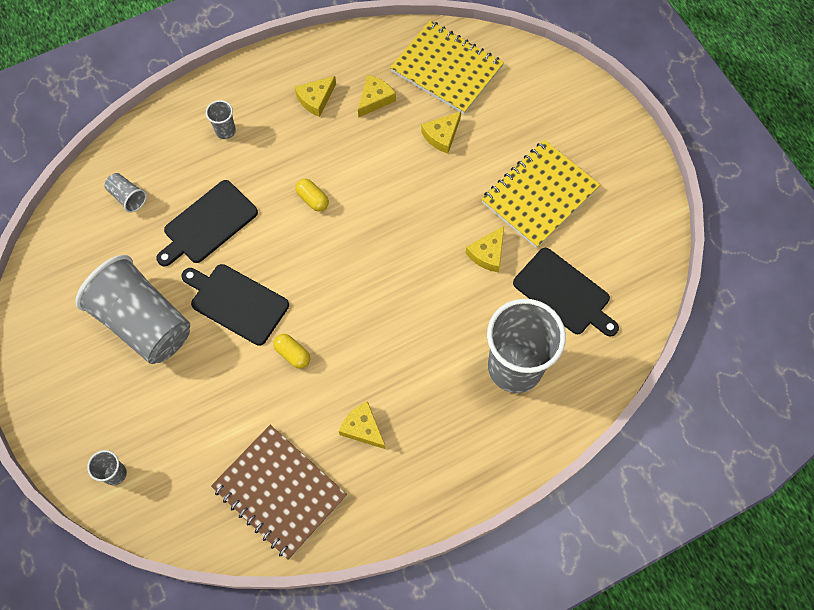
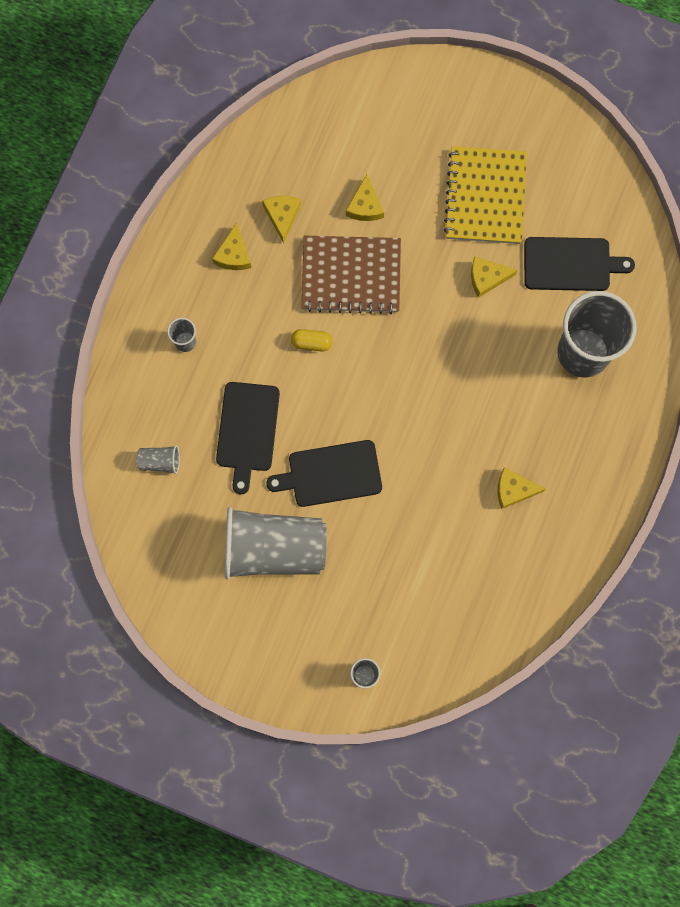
camera: 40 degrees left, 10 degrees up
brown notebook [211,425,347,560] -> brown notebook moved to [301,236,401,314]
yellow capsule [273,334,310,369] -> none
yellow notebook [390,21,504,114] -> none
yellow cheese [466,226,504,272] -> yellow cheese turned 90 degrees clockwise [471,256,518,298]

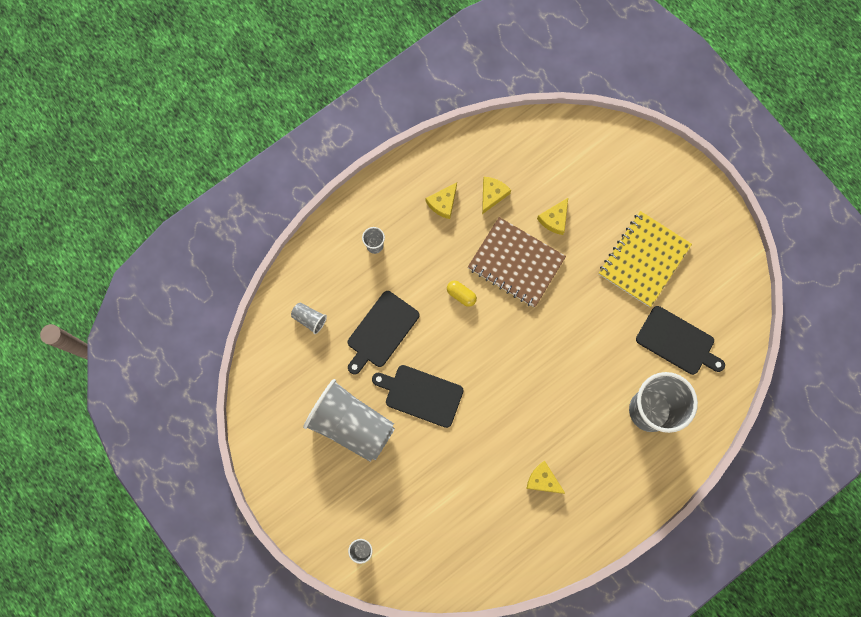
camera: 30 degrees right, 0 degrees up
yellow cheese [471,256,518,298] -> none

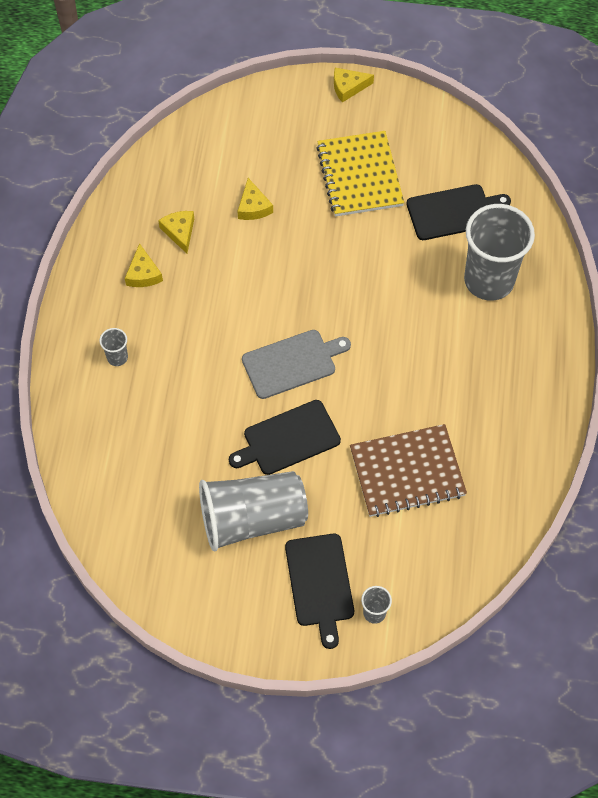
camera: 45 degrees left, 15 degrees down
grey cup [291,302,327,334] -> none
black cutting board [348,291,419,375] -> black cutting board moved to [285,534,354,649]
yellow capsule [447,281,477,307] -> none
brown notebook [468,217,566,308] -> brown notebook moved to [350,424,467,517]
yellow cheese [526,461,565,494] -> yellow cheese moved to [334,68,374,103]
none -> grey cutting board [242,330,351,399]

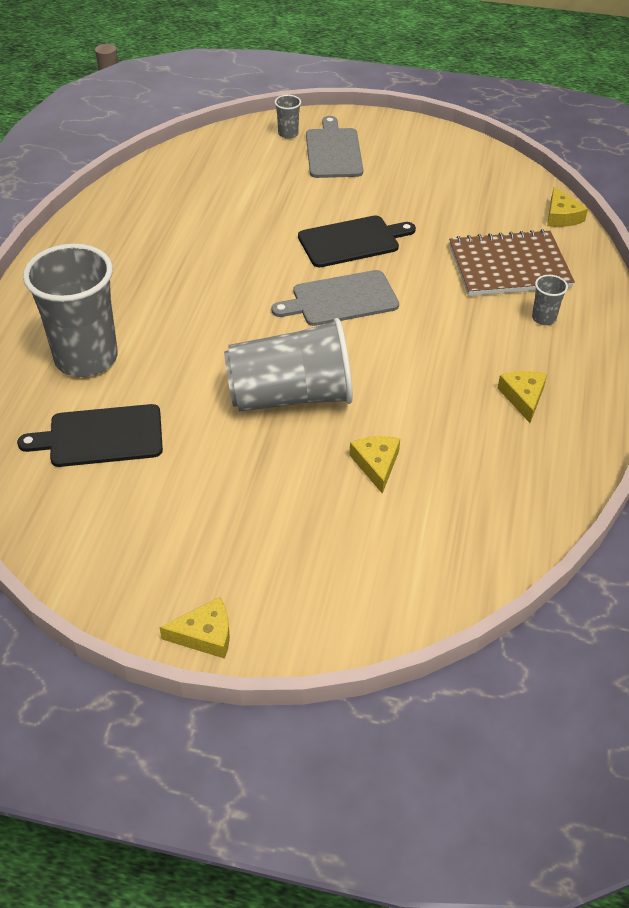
camera: 175 degrees left, 15 degrees down
yellow cheese [158,211,194,253] -> yellow cheese moved to [547,187,588,227]
grey cup [199,471,308,552] -> grey cup moved to [224,318,353,412]
black cutting board [285,534,354,649] -> grey cutting board [306,116,363,178]
yellow notebook [316,131,404,217] -> none
brown notebook [350,424,467,517] -> brown notebook moved to [449,229,575,296]

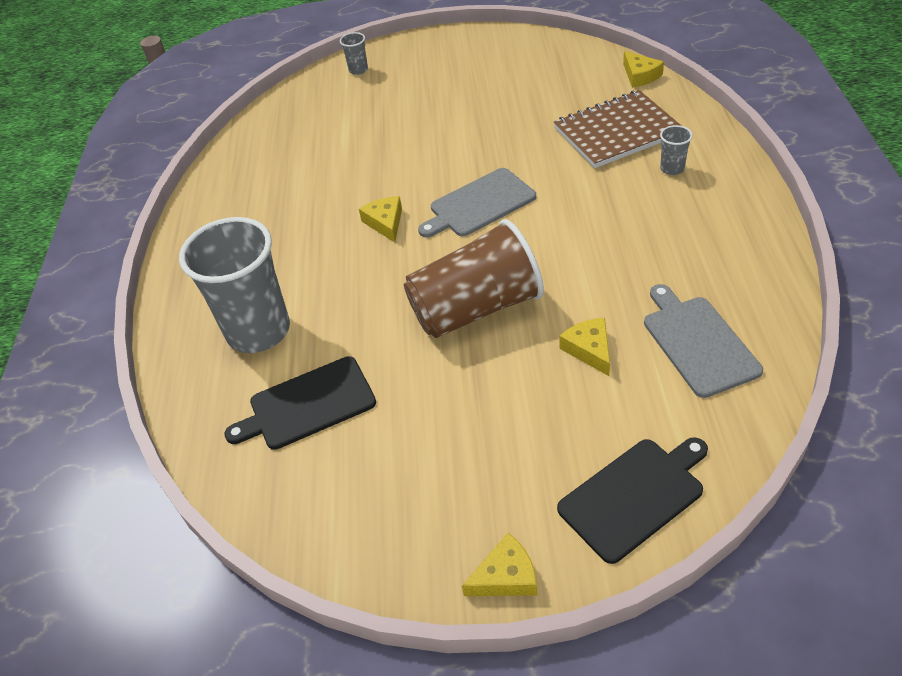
camera: 10 degrees left, 0 degrees up
grey cup [224,318,353,412] -> brown cup [404,219,544,338]
black cutting board [298,215,416,267] -> black cutting board moved to [557,437,708,564]
grey cutting board [306,116,363,178] -> grey cutting board moved to [644,284,763,398]
yellow cheese [498,371,547,423] -> yellow cheese moved to [359,196,402,242]

